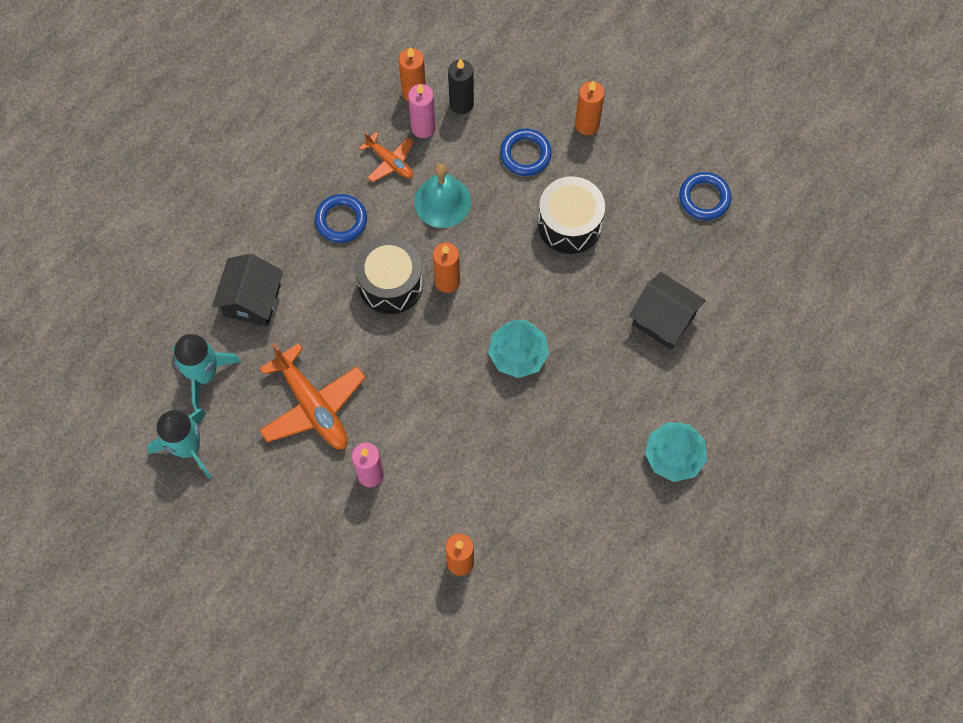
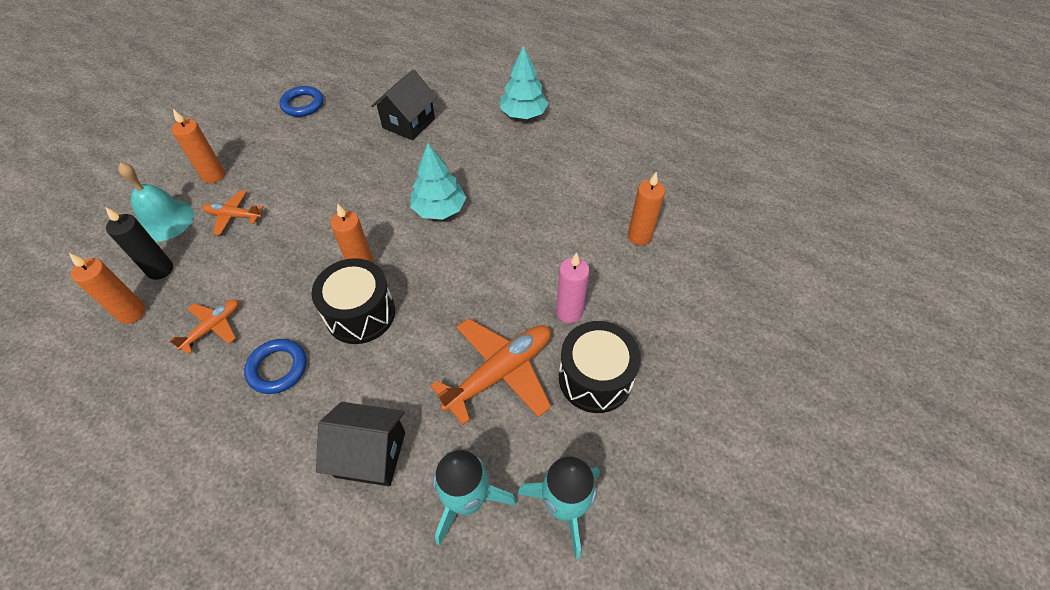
camera: 95 degrees left, 15 degrees down
pink candle [408,84,436,138] -> none
turquoise bell [414,164,471,228] -> turquoise bell moved to [118,163,194,242]
blue ring [500,129,552,176] -> orange plane [203,190,264,235]
black drum [538,176,605,254] -> black drum moved to [559,321,641,413]

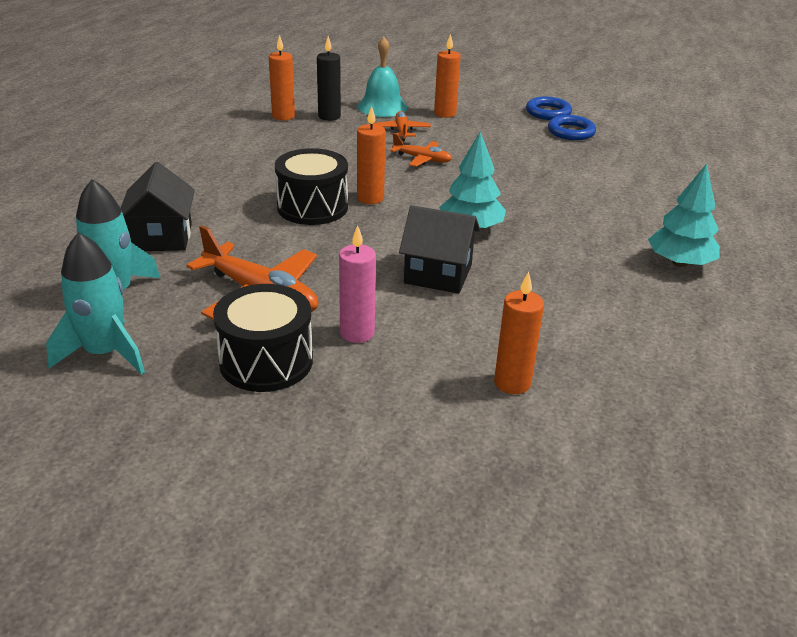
camera: 75 degrees right, 20 degrees down
orange plane [170,299,239,355] -> orange plane moved to [390,133,452,167]
blue ring [244,339,307,394] -> blue ring moved to [526,97,572,120]
black house [371,69,437,140] -> black house moved to [399,205,480,294]

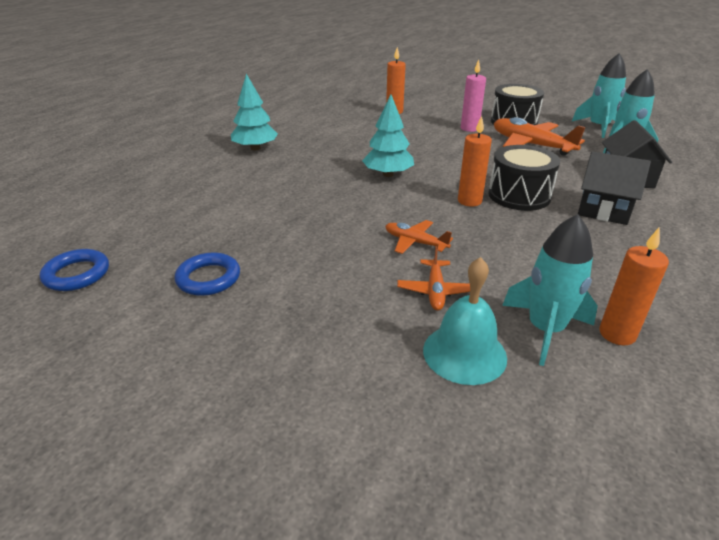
camera: 170 degrees left, 0 degrees up
black candle [317,36,341,121] -> turquoise rocket [502,214,598,366]
black house [399,205,480,294] -> black house moved to [578,151,651,225]
orange candle [434,34,461,118] -> none
blue ring [526,97,572,120] -> blue ring moved to [40,249,109,291]

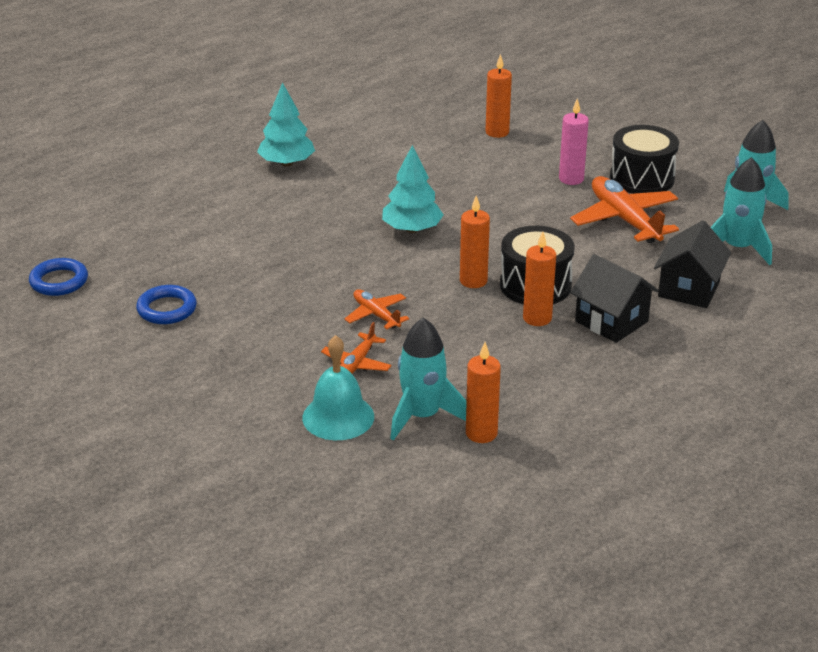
camera: 20 degrees right, 0 degrees up
none -> orange candle [523,231,556,326]

